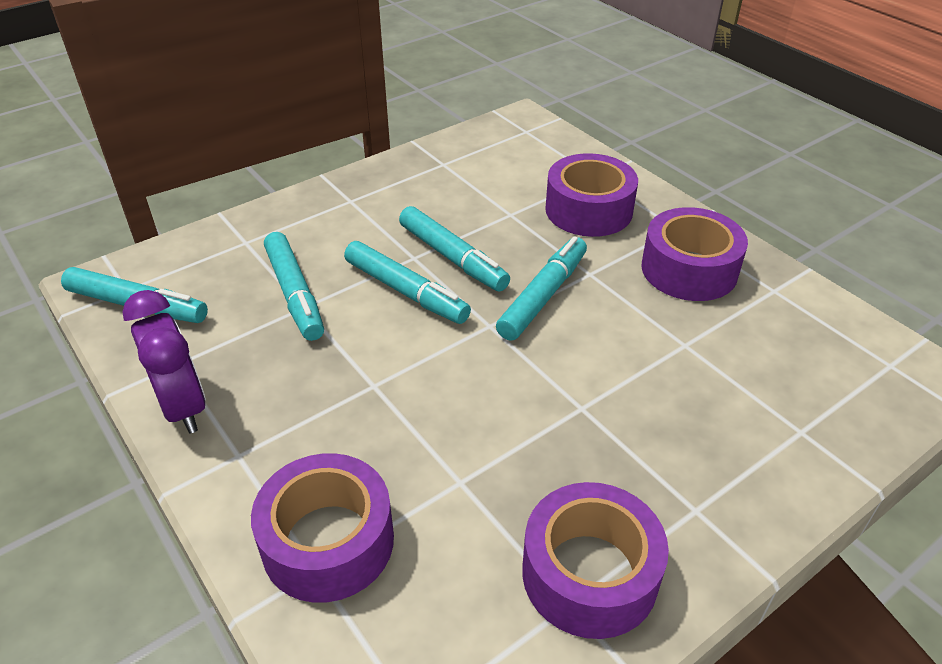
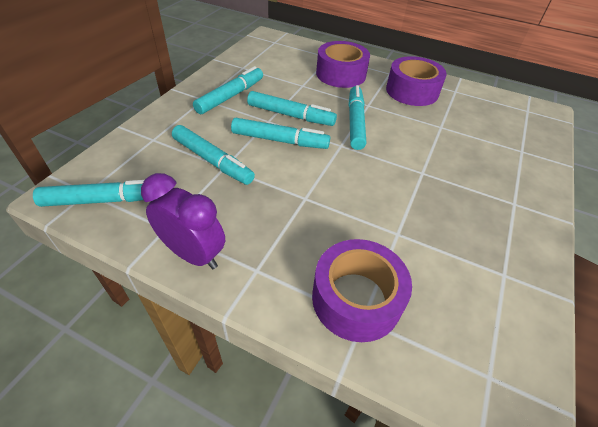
camera: 30 degrees left, 5 degrees up
purple tape [522,482,669,639] -> none
none -> turquoise marker [193,66,263,114]

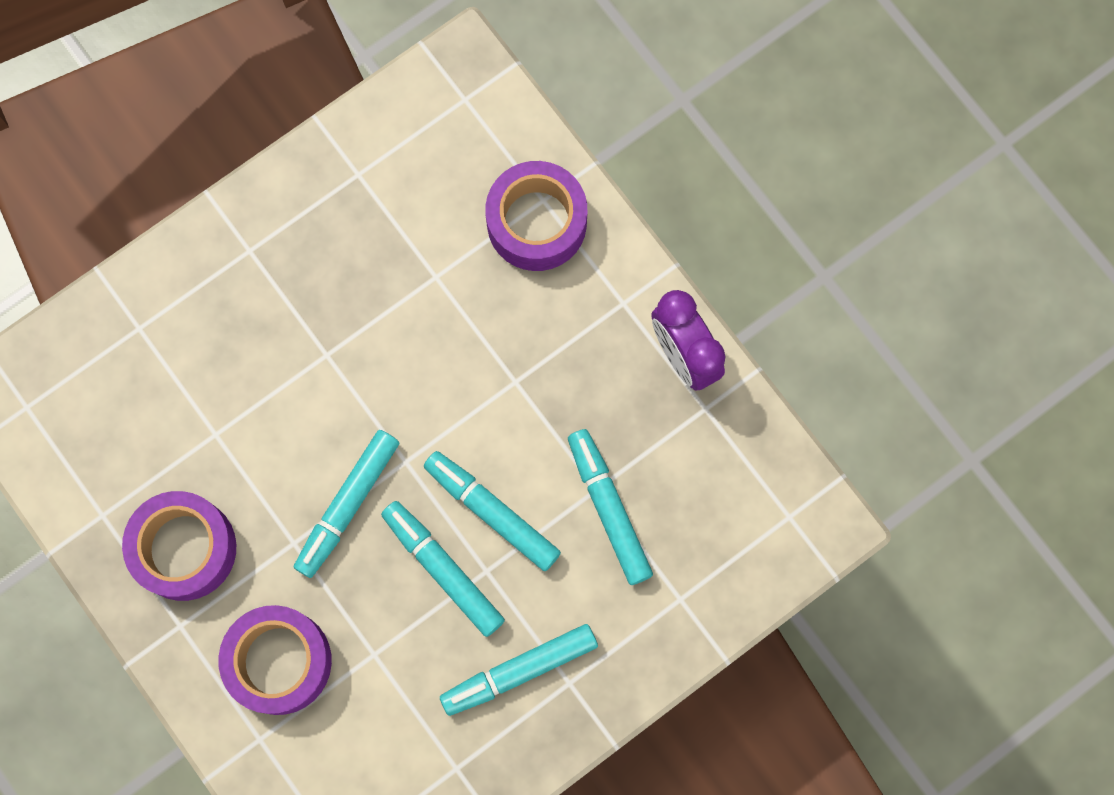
camera: 150 degrees left, 30 degrees up
turquoise marker [33,180,144,207] -> none

